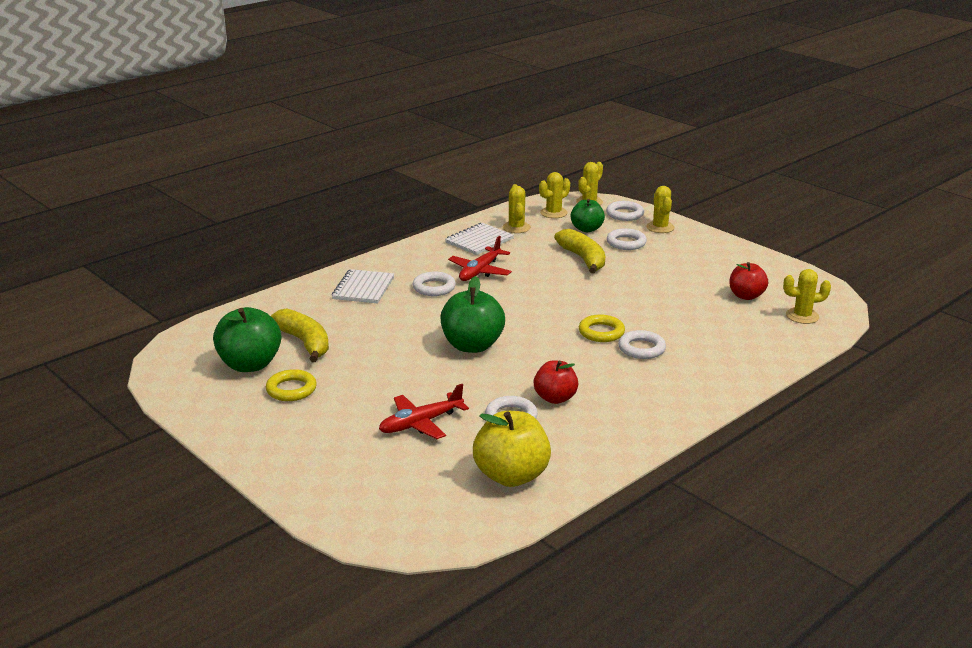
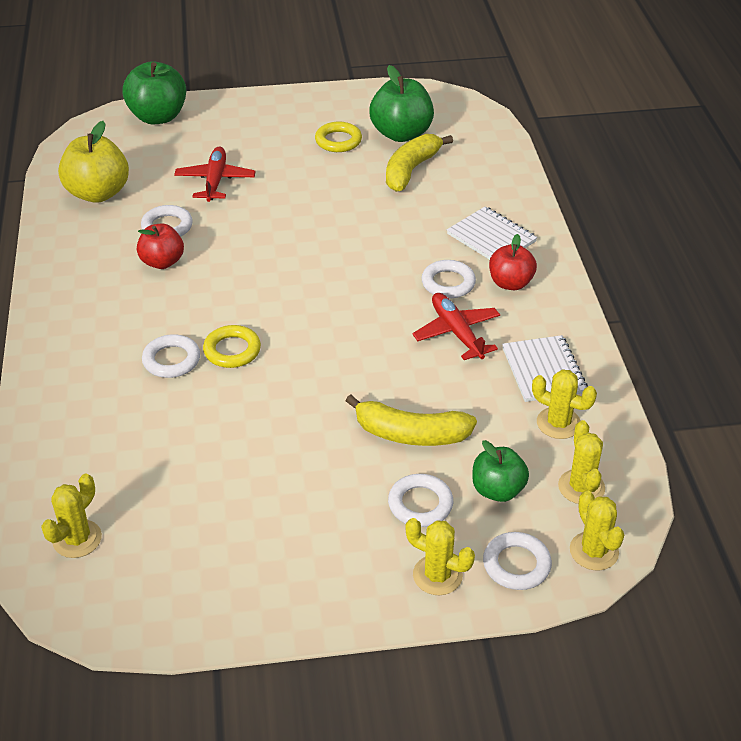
camera: 125 degrees right, 15 degrees up
yellow banana [271,308,329,362] -> yellow banana turned 120 degrees clockwise [386,134,453,192]
green apple [441,276,505,353] -> green apple moved to [122,61,186,124]
red apple [729,262,768,300] -> red apple moved to [489,234,537,290]

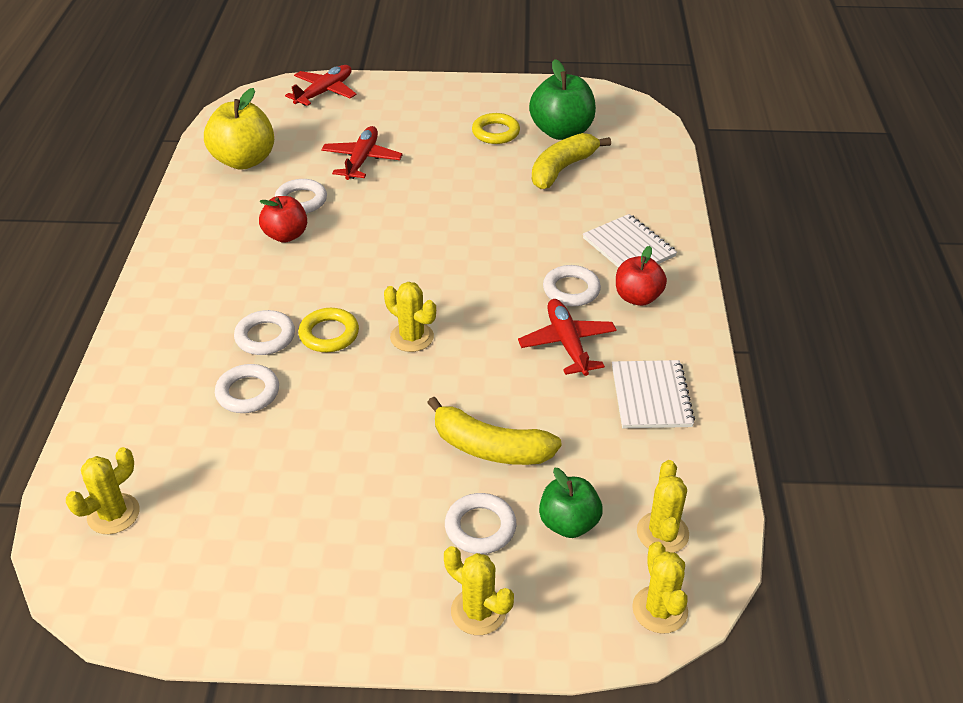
camera: 10 degrees right, 0 degrees up
green apple [122,61,186,124] -> red plane [285,65,357,106]
white ring [483,532,552,590] -> white ring moved to [215,364,279,413]
yellow cactus [532,369,597,439] -> yellow cactus moved to [384,282,436,352]

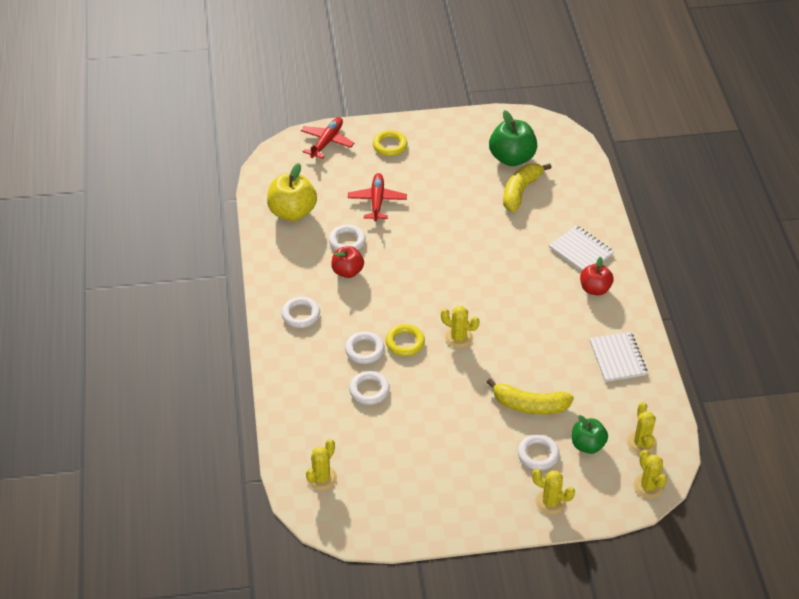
camera: 10 degrees left, 5 degrees up
yellow ring [472,113,520,144] -> yellow ring moved to [373,130,407,156]
red plane [518,299,617,376] -> none
white ring [543,265,601,307] -> white ring moved to [282,297,320,328]

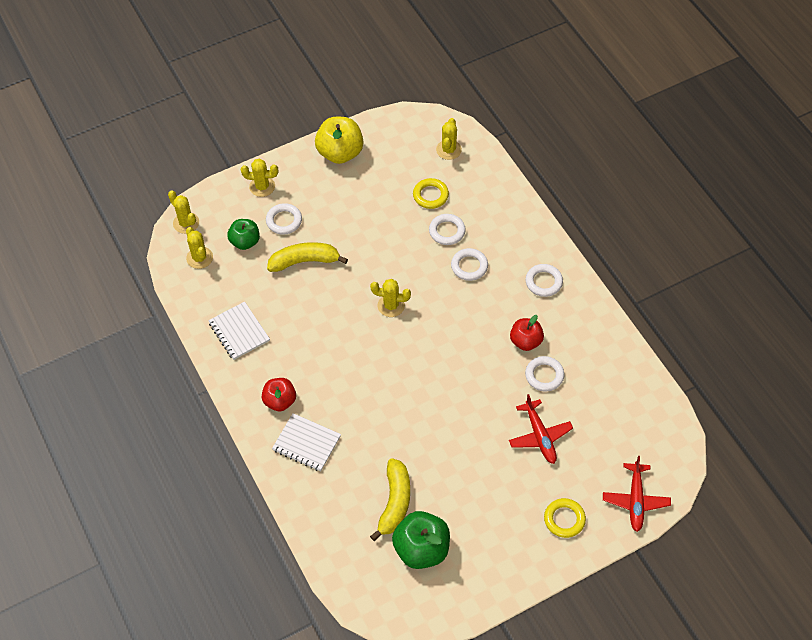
camera: 160 degrees right, 10 degrees up
yellow apple [267,163,317,221] -> yellow apple moved to [315,117,363,164]
yellow ring [386,324,425,356] -> yellow ring moved to [413,178,449,209]

